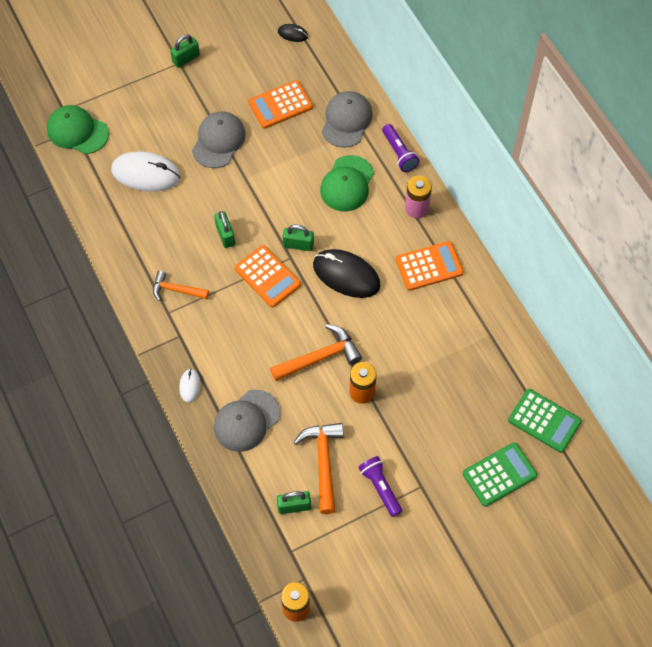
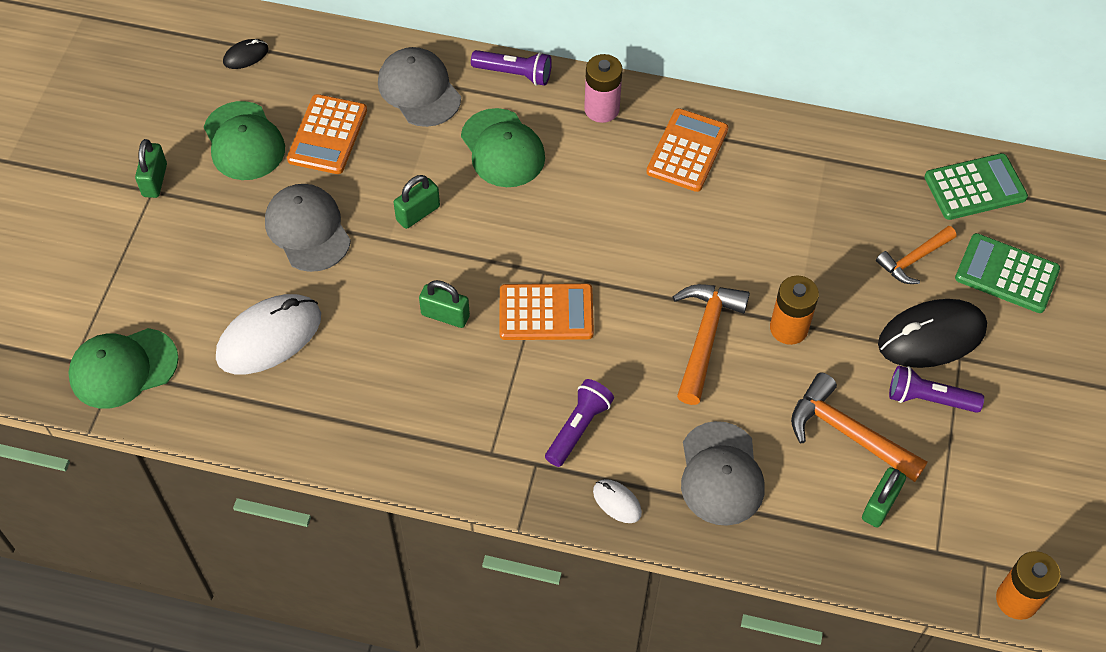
camera: 50 degrees left, 5 degrees down
orange hammer [153,271,209,301] -> orange hammer moved to [876,226,957,284]
green padlock [283,225,314,251] -> green padlock moved to [394,175,440,229]
black mouse [313,249,381,298] -> black mouse moved to [878,299,987,368]
green calculator [463,442,537,507] -> green calculator turned 75 degrees counterclockwise [955,233,1060,313]
none -> green cap [204,101,285,180]
none -> purple flashlight [545,379,614,467]

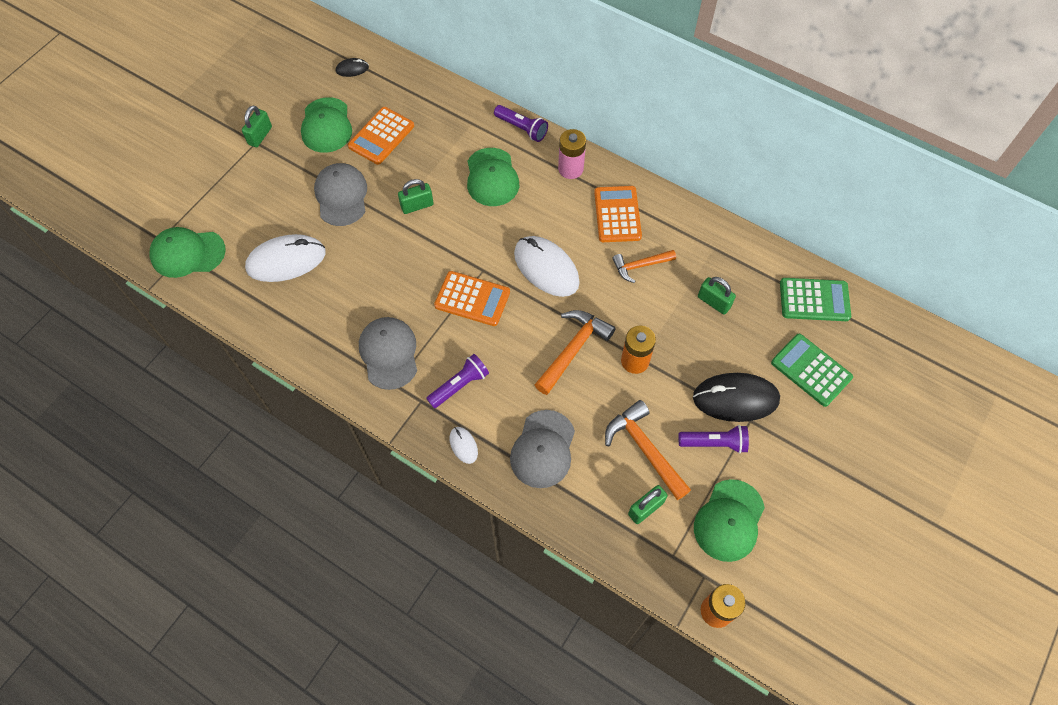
camera: 20 degrees right, 5 degrees up
grey cap [378,47,461,127] -> grey cap moved to [359,317,417,390]
green padlock [419,280,470,328] -> green padlock moved to [698,277,736,315]
orange calculator [647,108,728,192] -> orange calculator turned 45 degrees counterclockwise [594,186,642,242]
orange hammer [876,226,957,284] -> orange hammer moved to [612,250,676,283]
purple flashlight [889,365,984,413] -> purple flashlight turned 150 degrees clockwise [679,425,749,453]
none -> white mouse [514,236,580,297]
none -> green cap [694,479,765,562]

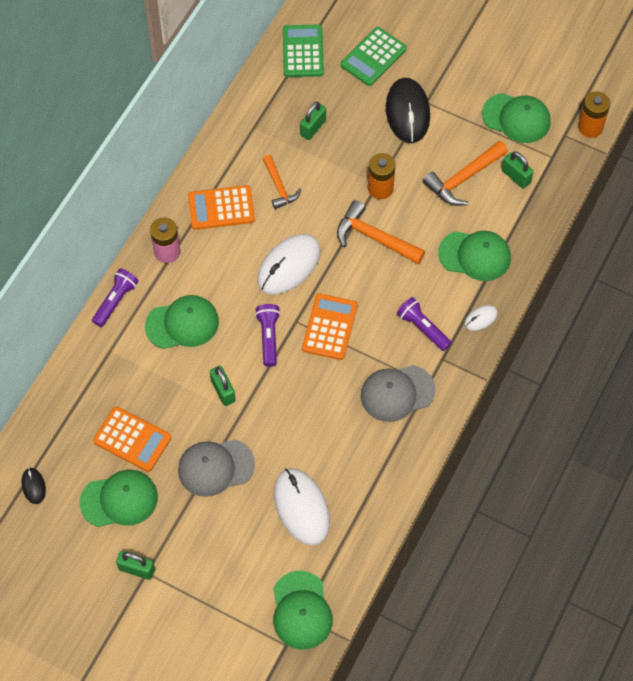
camera: 95 degrees left, 0 degrees up
grey cap [510,410,575,488] -> green cap [438,231,511,281]
purple flashlight [679,425,749,453] -> purple flashlight moved to [255,304,280,367]

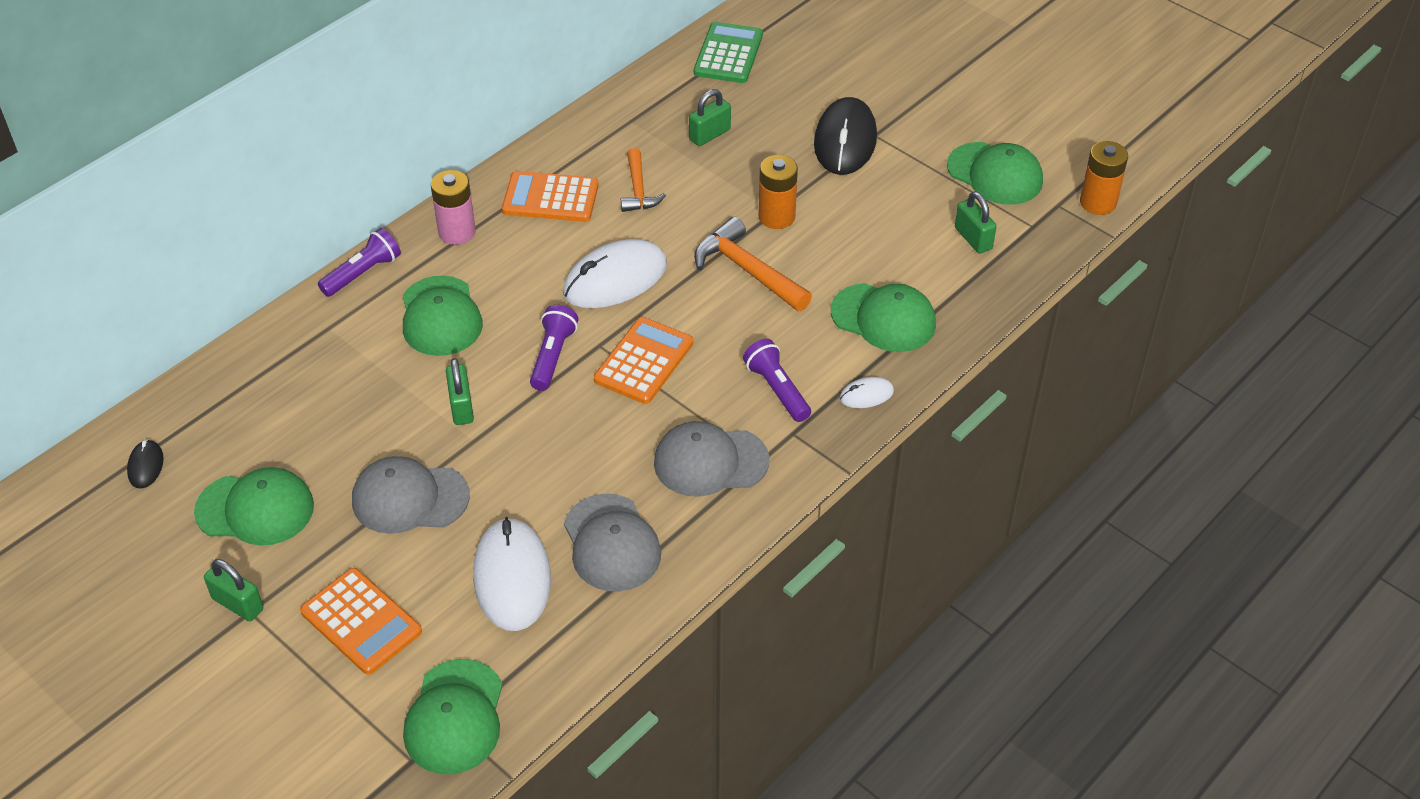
camera: 15 degrees right, 15 degrees down
orange calculator [93,407,171,472] -> orange calculator moved to [300,568,422,675]
green cap [145,295,219,349] -> green cap turned 75 degrees clockwise [403,275,483,356]
green calculator [340,27,407,86] -> none
orange hammer [423,140,508,206] -> none
none -> grey cap [564,494,661,591]

